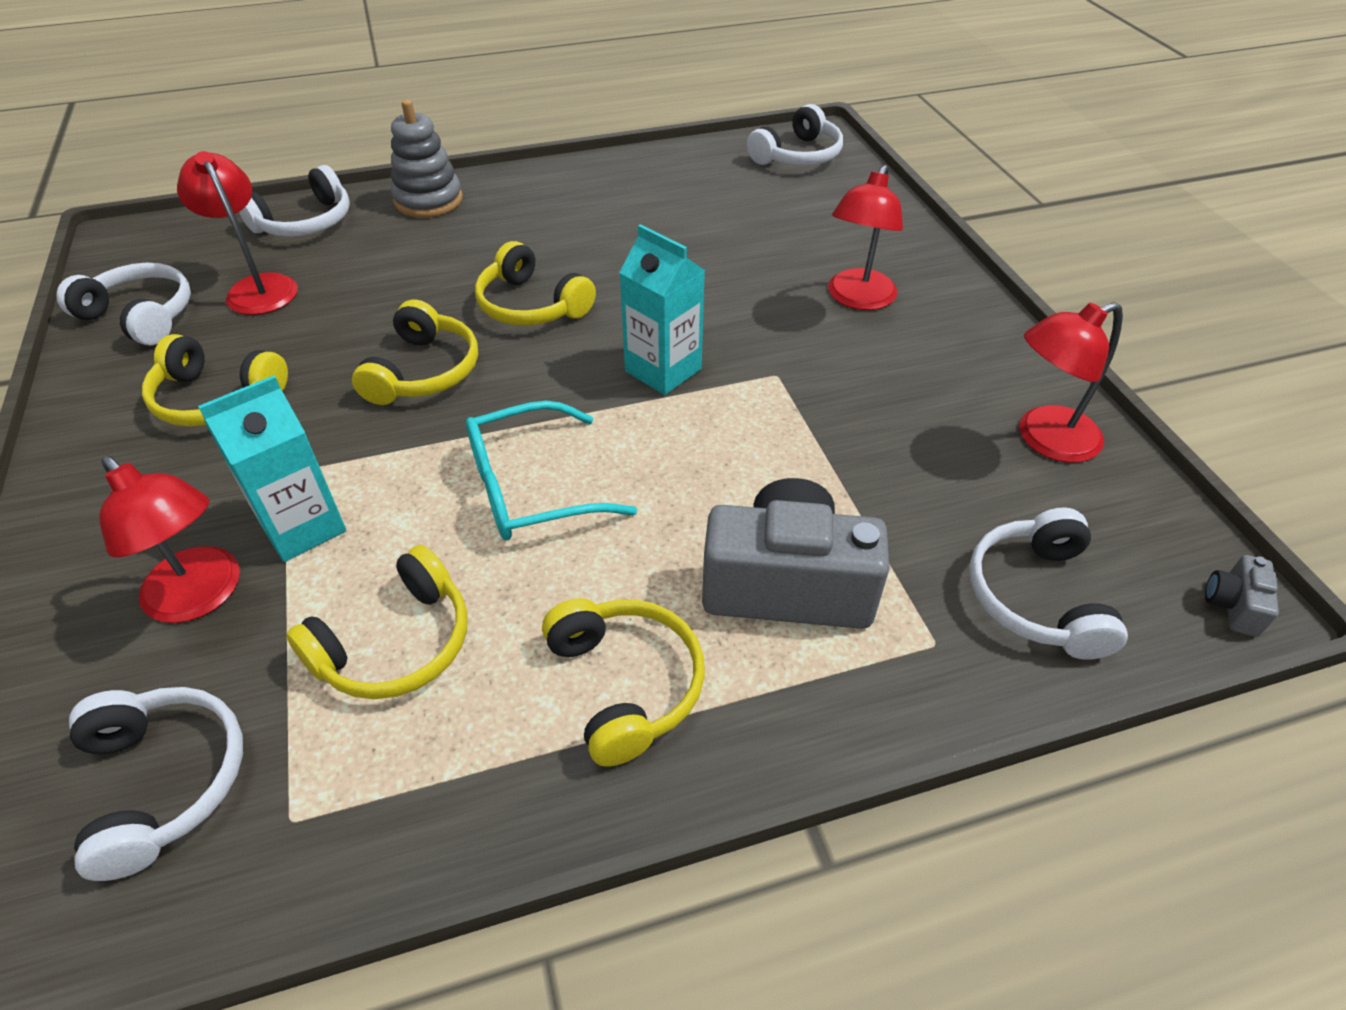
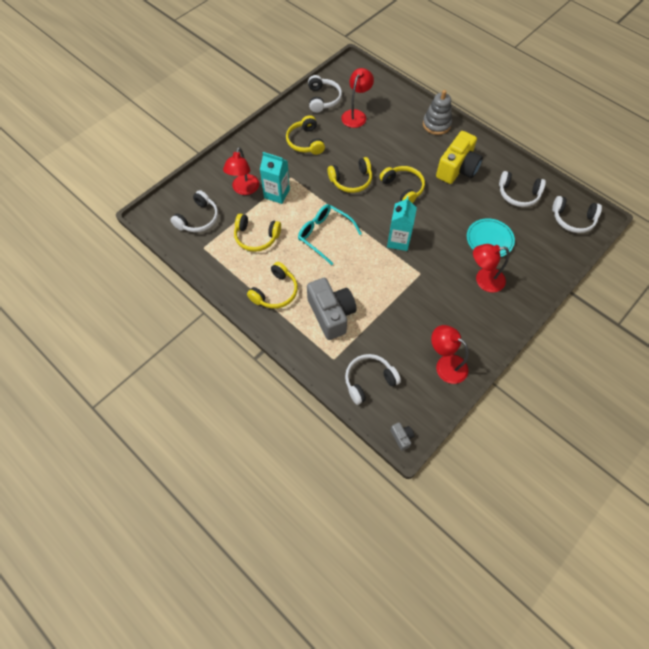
camera: 60 degrees right, 15 degrees up
white headphones [239,165,350,237] -> white headphones moved to [499,171,546,207]
yellow headphones [475,241,596,326] -> yellow headphones turned 135 degrees clockwise [380,166,425,203]
grey camera [1205,555,1279,637] -> grey camera turned 75 degrees clockwise [390,422,414,451]
none -> yellow camera [436,131,483,184]
none -> turquoise plate [467,218,515,257]

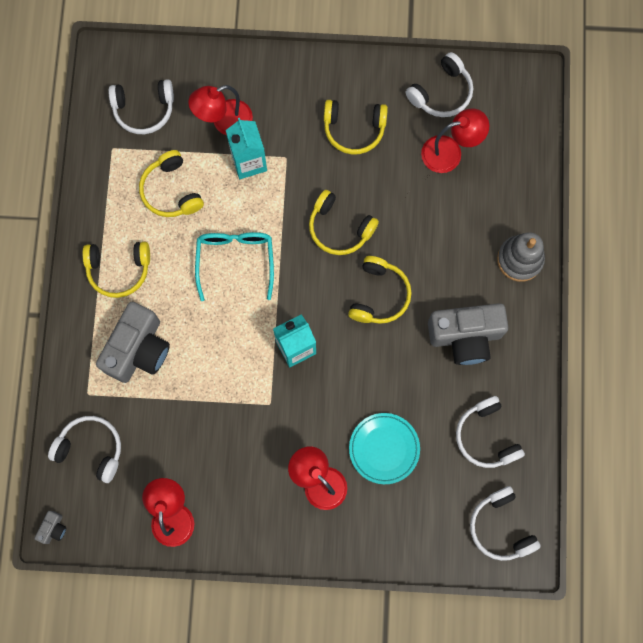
camera: 50 degrees right, 15 degrees up
yellow headphones [286,115,325,155] -> yellow headphones turned 120 degrees counterclockwise [324,100,388,155]
yellow camera [436,131,483,184] -> grey camera [428,303,508,365]

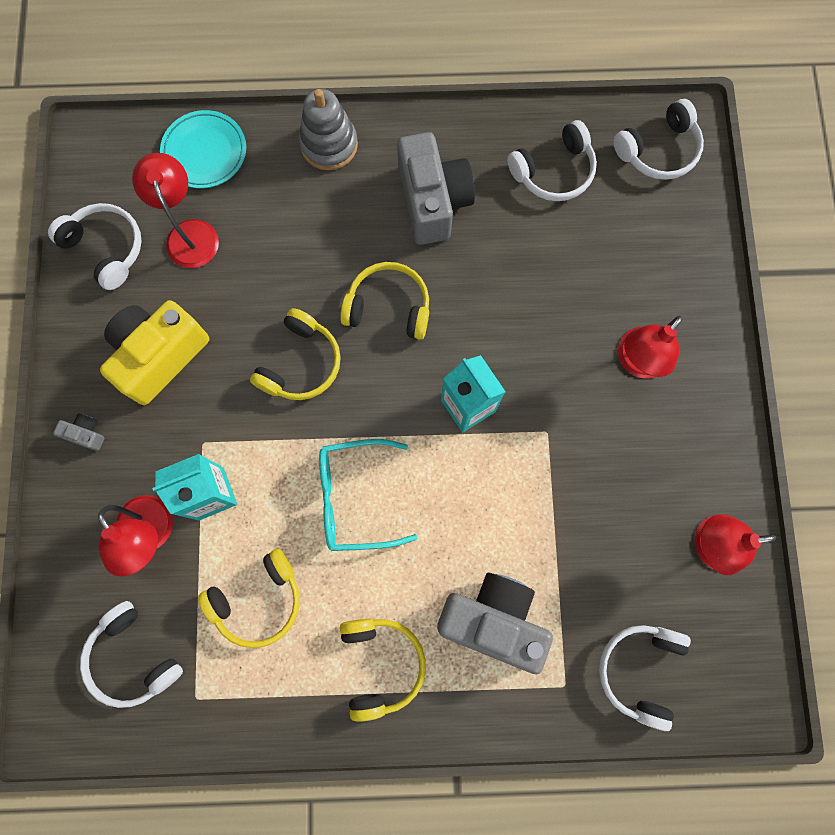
camera: 95 degrees left, 0 degrees up
grey camera [34,511,66,544] -> grey camera moved to [53,413,104,451]
white headphones [108,79,174,134] -> white headphones turned 150 degrees clockwise [80,601,183,708]
yellow headphones [324,100,388,155] -> yellow camera [100,300,209,405]
turquoise plate [349,413,420,484] -> turquoise plate moved to [160,110,246,189]

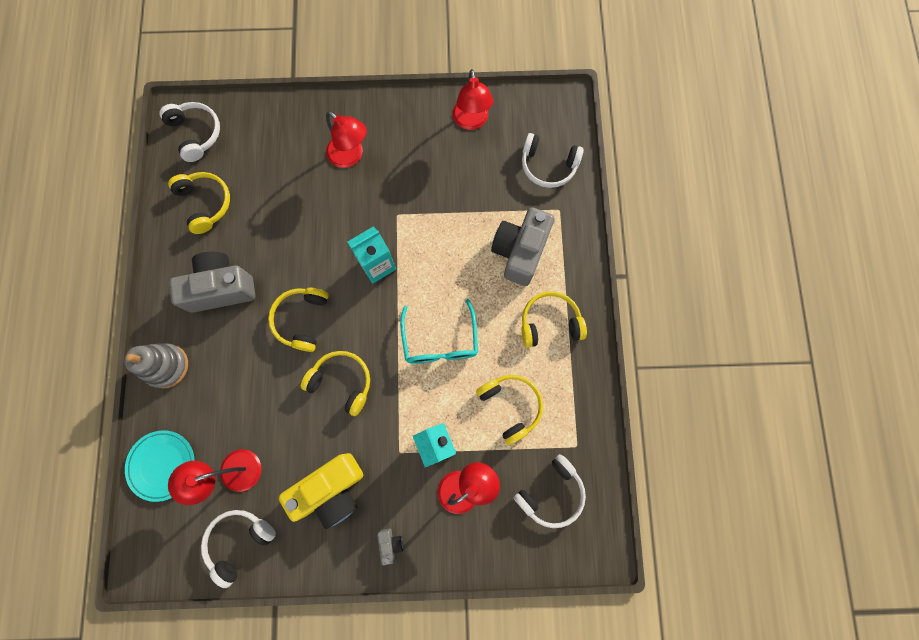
camera: 90 degrees left, 0 degrees up
grey camera [53,413,104,451] -> grey camera turned 150 degrees clockwise [377,528,403,565]
yellow camera [100,300,209,405] -> yellow camera turned 75 degrees counterclockwise [279,453,363,529]
white headphones [507,120,597,201] -> yellow headphones [168,172,230,234]

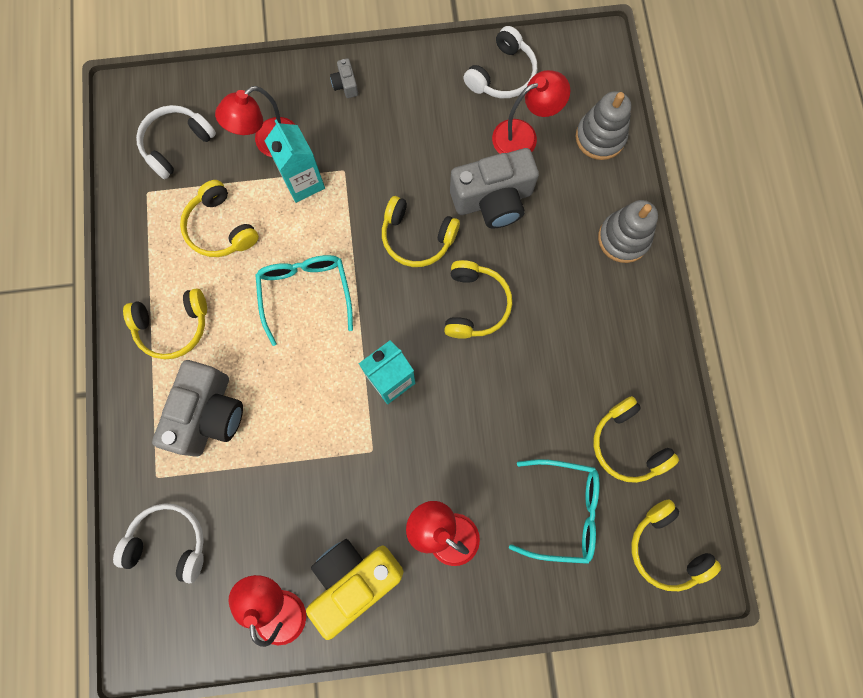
camera: 175 degrees right, 0 degrees up
turquoise plate [125,430,195,502] -> grey stacking toy [576,91,631,160]
white headphones [159,102,220,162] -> yellow headphones [631,499,721,591]
grey camera [169,252,255,313] -> grey camera moved to [450,148,539,229]
yellow camera [279,453,363,529] -> yellow camera moved to [306,539,403,640]
none -> turquoise glasses [509,459,599,564]

